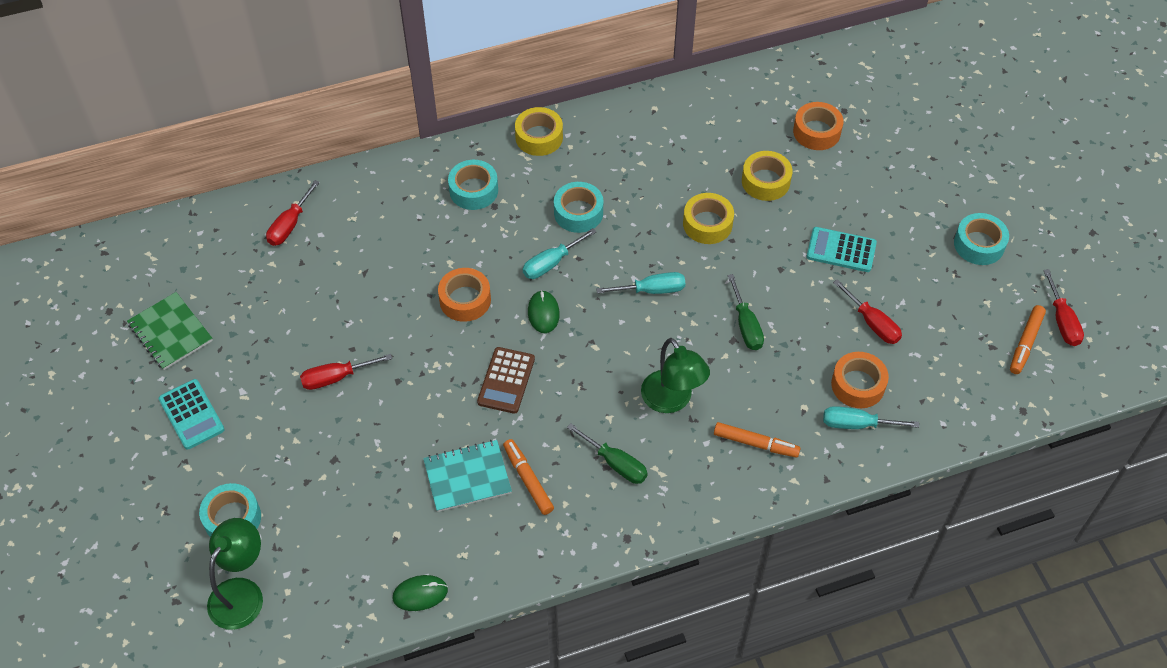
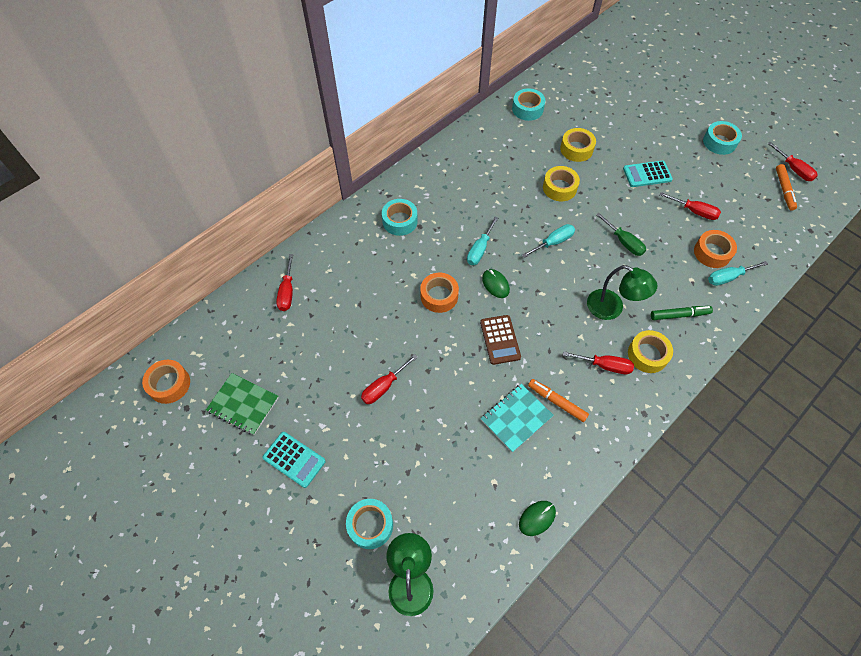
camera: 25 degrees left, 5 degrees up
yellow tape [515,107,563,156] -> yellow tape moved to [628,330,673,373]
turquoise tape [554,182,603,233] -> turquoise tape moved to [512,88,546,121]
green screwdriver [567,423,648,484] -> red screwdriver [563,351,634,374]
orange marker [714,422,801,458] -> green marker [651,306,713,320]
orange tape [793,102,843,150] -> orange tape moved to [142,360,190,404]

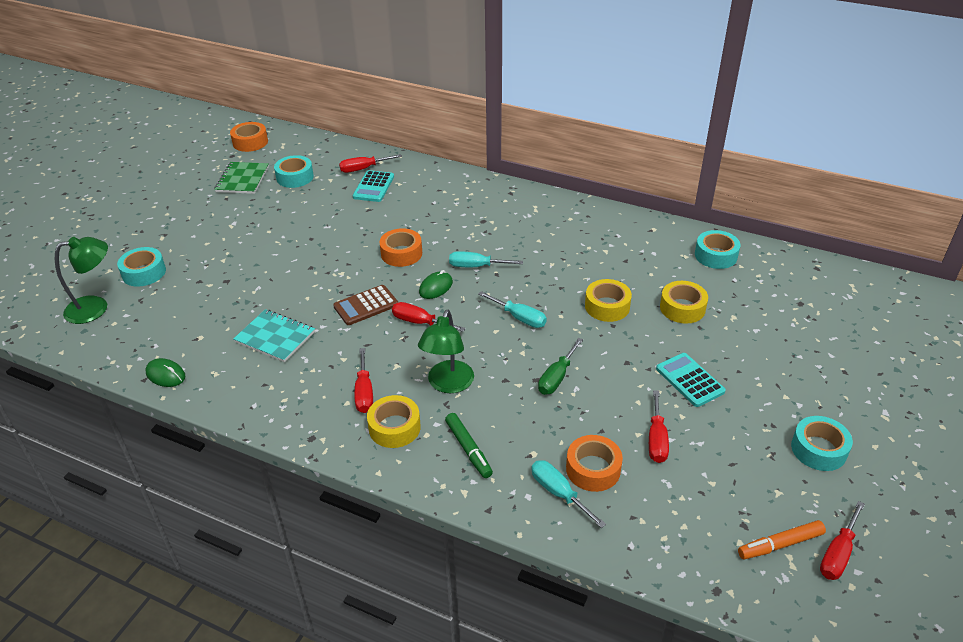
camera: 70 degrees right, 20 degrees down
turquoise calculator [263,432,326,488] -> turquoise calculator moved to [353,170,394,202]
red screwdriver [361,354,417,404] -> red screwdriver moved to [392,302,466,332]
turquoise tape [382,199,418,236] -> turquoise tape moved to [274,155,314,188]
orange marker [528,379,589,422] -> none

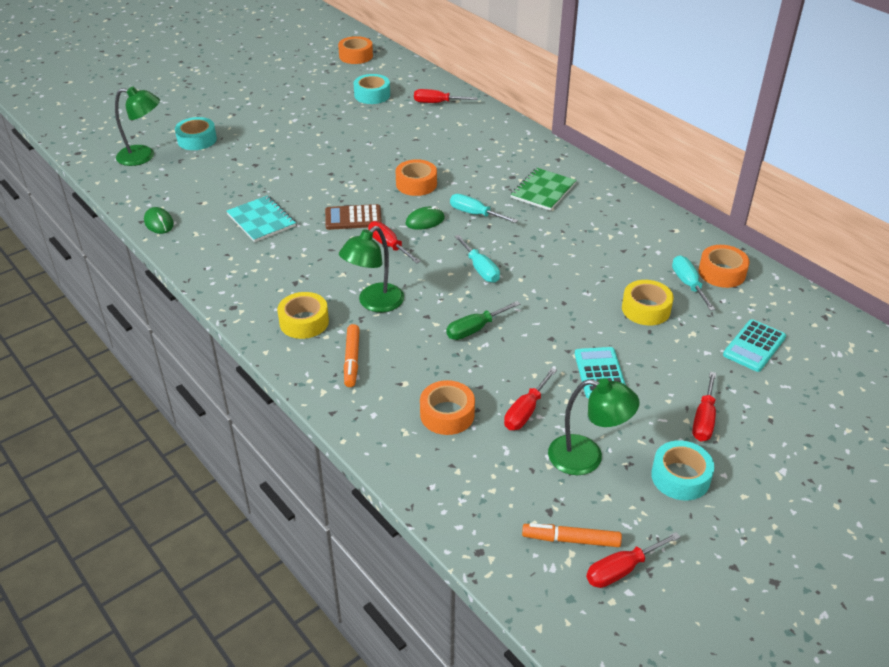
camera: 25 degrees right, 0 degrees up
green notebook [214,162,269,194] -> green notebook moved to [510,168,577,211]
turquoise calculator [353,170,394,202] -> turquoise calculator moved to [723,319,786,372]
red screwdriver [355,348,373,413] -> red screwdriver moved to [692,372,716,441]
green marker [445,413,493,478] -> orange marker [344,324,360,387]
turquoise screwdriver [531,460,606,528] -> turquoise screwdriver moved to [672,256,715,311]
yellow tape [585,279,632,322] -> none
turquoise tape [695,230,740,269] -> orange tape [698,245,750,288]
none -> green lamp [548,378,639,475]

